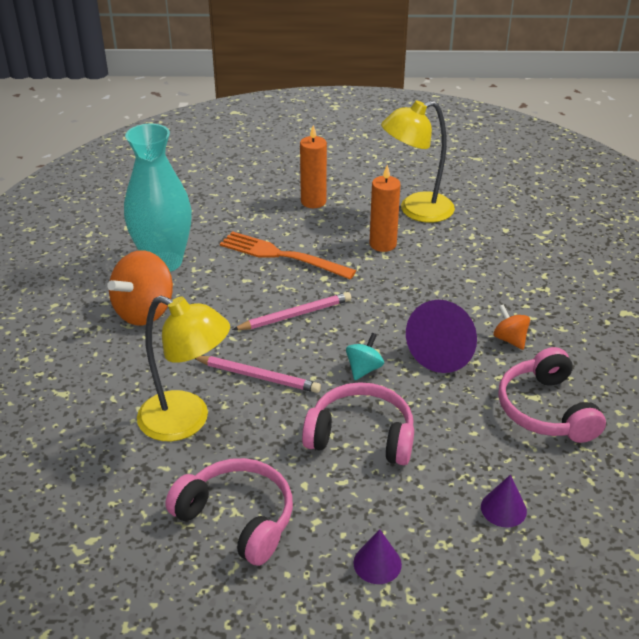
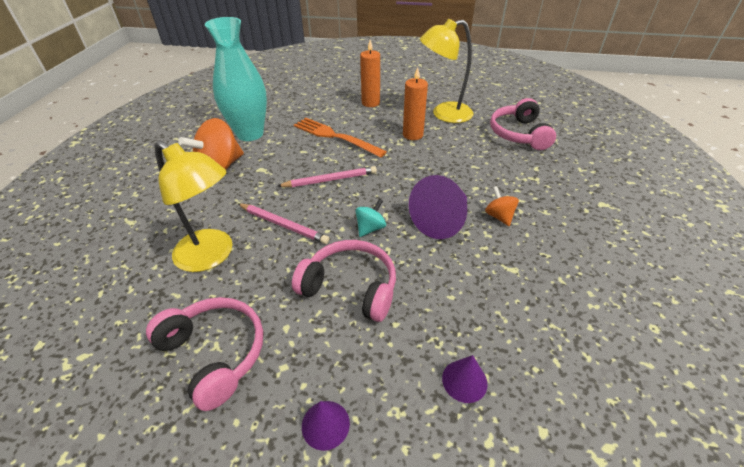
camera: 10 degrees right, 5 degrees up
pink headphones [498,347,606,443] -> pink headphones moved to [490,98,556,150]

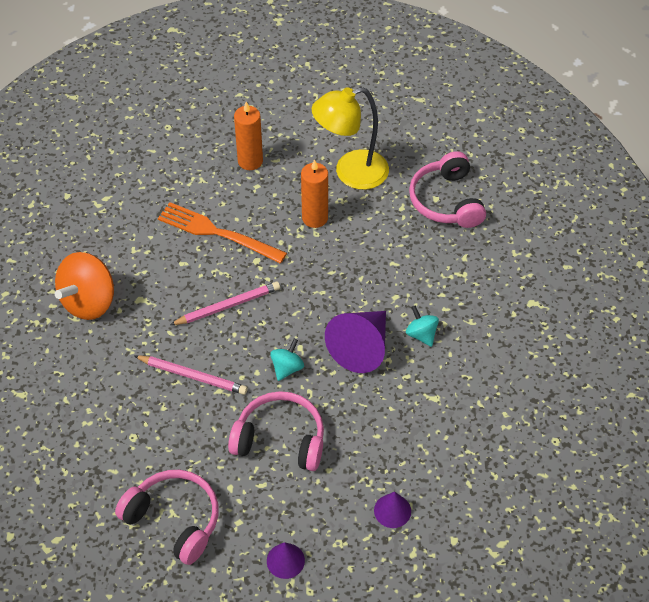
camera: 10 degrees left, 10 degrees up
yellow lamp [154,140,232,272] -> none
turquoise vase [205,17,267,141] -> none
orange spinning top [485,186,519,226] -> turquoise spinning top [406,306,439,347]

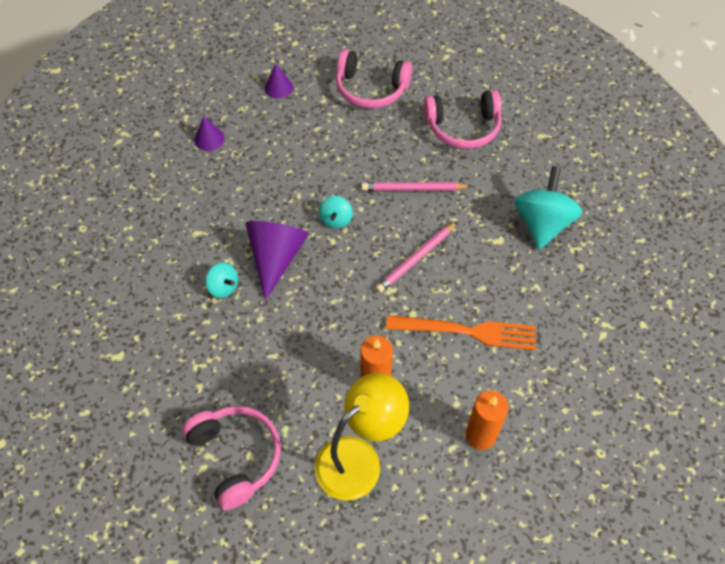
camera: 160 degrees right, 5 degrees up
orange spinning top [55,252,114,320] -> turquoise spinning top [515,166,582,249]
pink headphones [228,391,324,471] -> pink headphones moved to [424,90,502,149]

